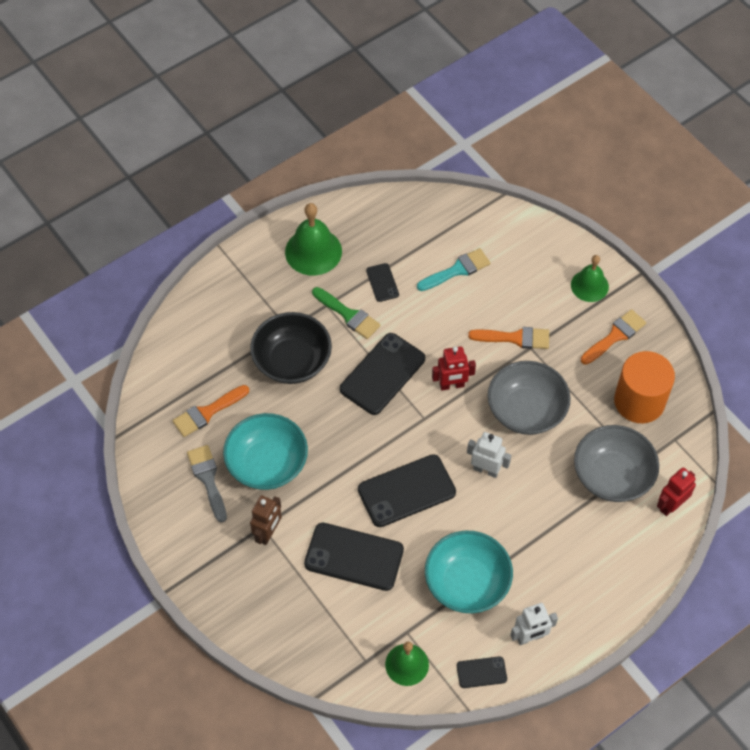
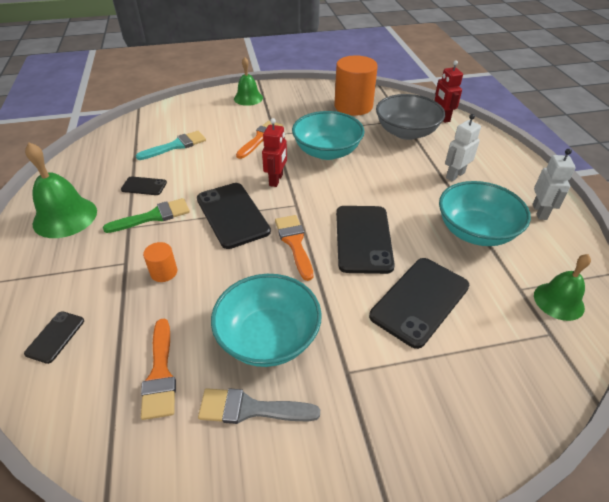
camera: 65 degrees left, 15 degrees down
black bowl [250,312,332,384] -> orange cylinder [143,242,177,282]
brown robot [250,495,282,545] -> none
turquoise brush [417,248,490,291] -> turquoise brush turned 60 degrees clockwise [136,131,206,160]
black phone [457,656,507,688] -> black phone moved to [24,311,84,364]
white robot [467,432,511,478] -> white robot moved to [445,114,481,181]
grey bowl [487,361,571,435] -> turquoise bowl [292,111,365,160]
orange brush [581,309,646,365] -> orange brush moved to [275,215,313,281]

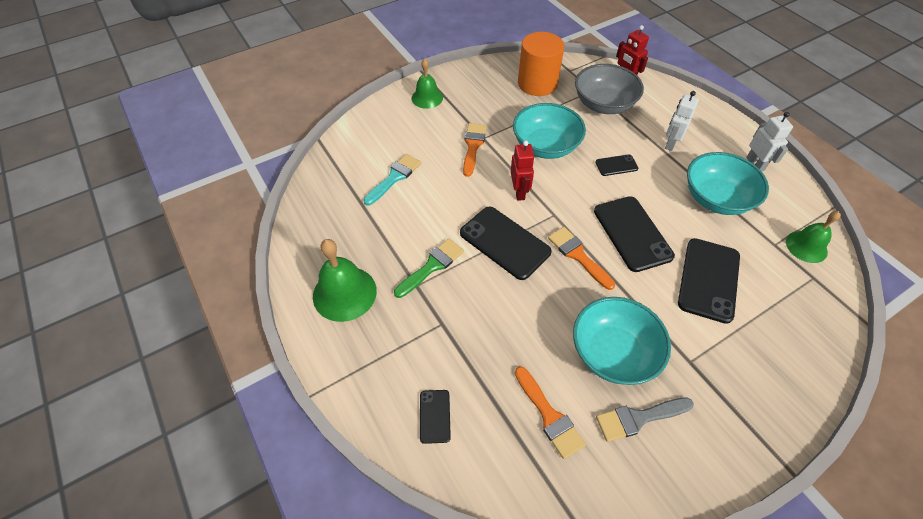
camera: 20 degrees left, 10 degrees up
black phone [121,176,167,195] -> black phone moved to [596,154,638,176]
orange cylinder [143,242,177,282] -> none

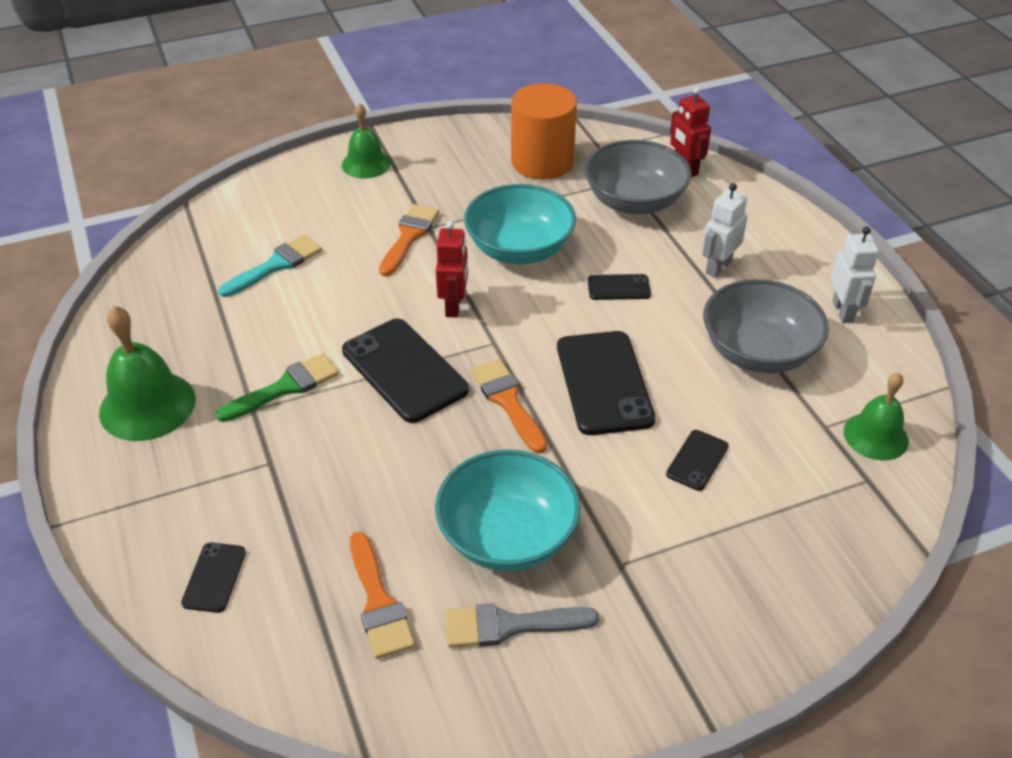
camera: 10 degrees right, 10 degrees down
black phone [678,238,740,324] -> black phone [666,430,729,491], size x0.50
turquoise bowl [687,152,769,215] -> grey bowl [703,279,829,373]

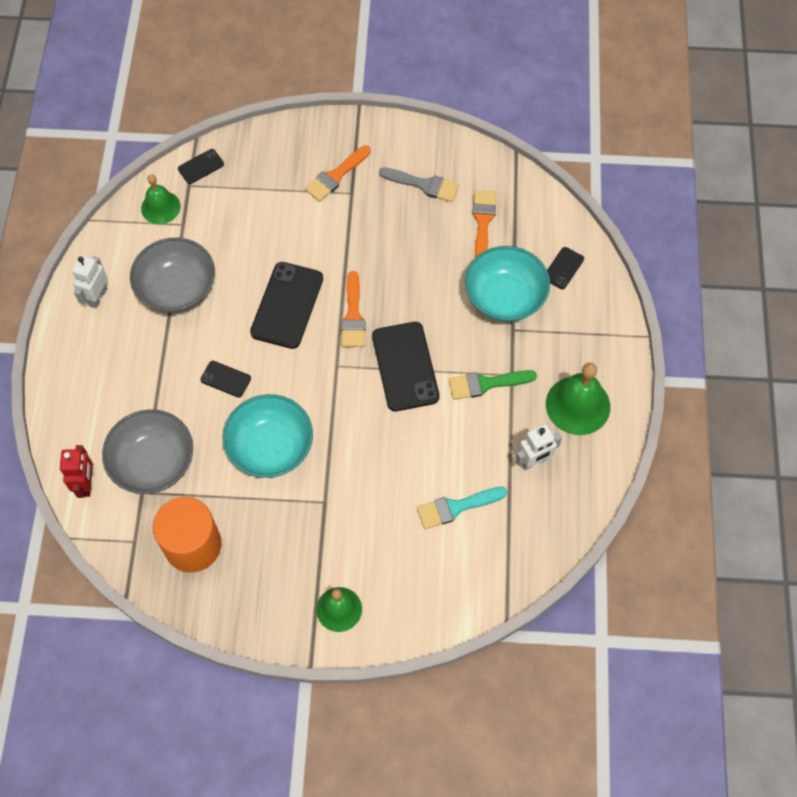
camera: 155 degrees left, 20 degrees up
orange brush [379,204,439,276] -> orange brush moved to [305,145,371,202]
turquoise bowl [435,450,581,571] -> turquoise bowl moved to [465,246,550,322]
red robot [436,221,468,318] -> none
black phone [666,430,729,491] -> black phone moved to [178,149,224,184]
white robot [702,183,748,278] -> white robot moved to [516,424,562,470]

